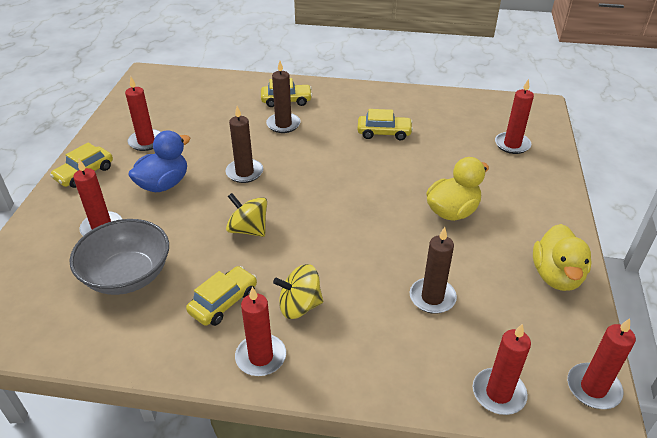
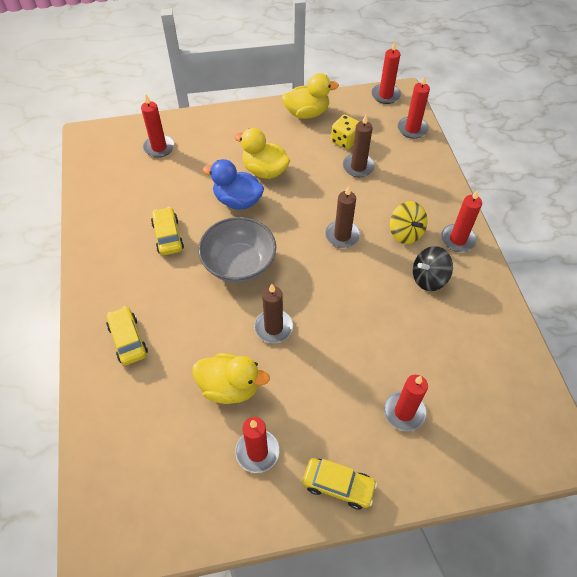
camera: 110 degrees left, 15 degrees up
grey bowl [69,219,169,295] -> grey bowl moved to [198,217,276,283]
blue duck [128,130,191,192] -> blue duck moved to [203,159,264,210]
yellow car [186,266,257,326] -> black spinning top [413,246,453,291]
yellow spinning top [226,193,267,237] -> none
brown candle [266,61,301,133] -> brown candle moved to [325,186,360,248]
none -> yellow duck [192,353,270,404]
none -> yellow dice [331,115,359,150]

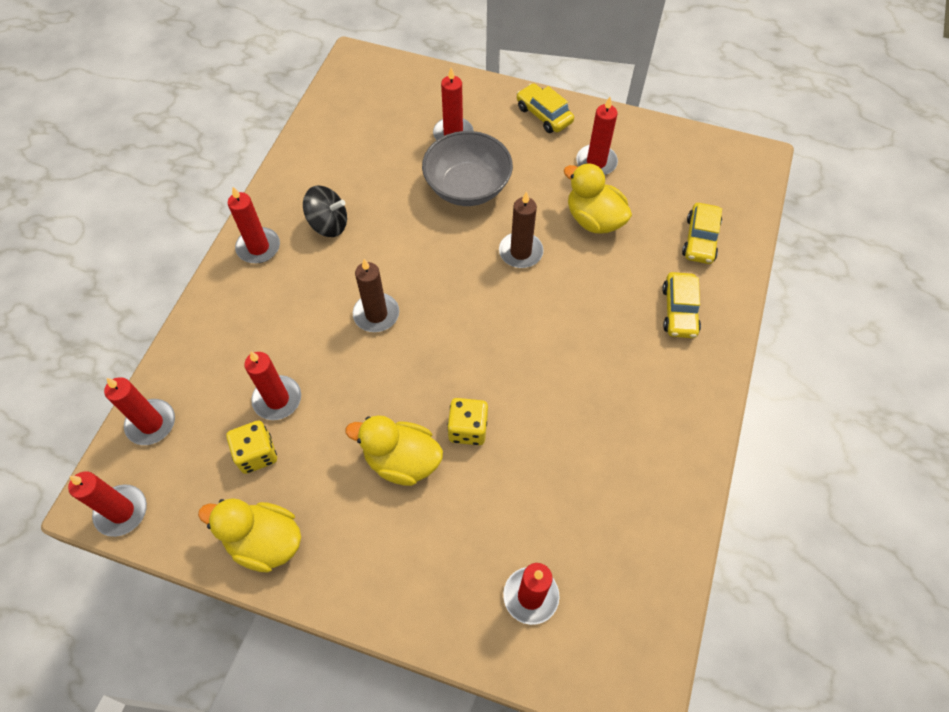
camera: 150 degrees left, 5 degrees up
yellow car [151,207,184,255] -> yellow car moved to [682,203,722,264]
grey bowl [198,217,276,283] -> grey bowl moved to [422,131,513,206]
blue duck [203,159,264,210] -> yellow dice [447,398,488,445]
yellow duck [234,128,290,179] -> yellow duck turned 135 degrees clockwise [346,415,443,486]
brown candle [343,115,375,177] -> red candle [244,351,301,420]
yellow spinning top [390,201,428,244] -> none

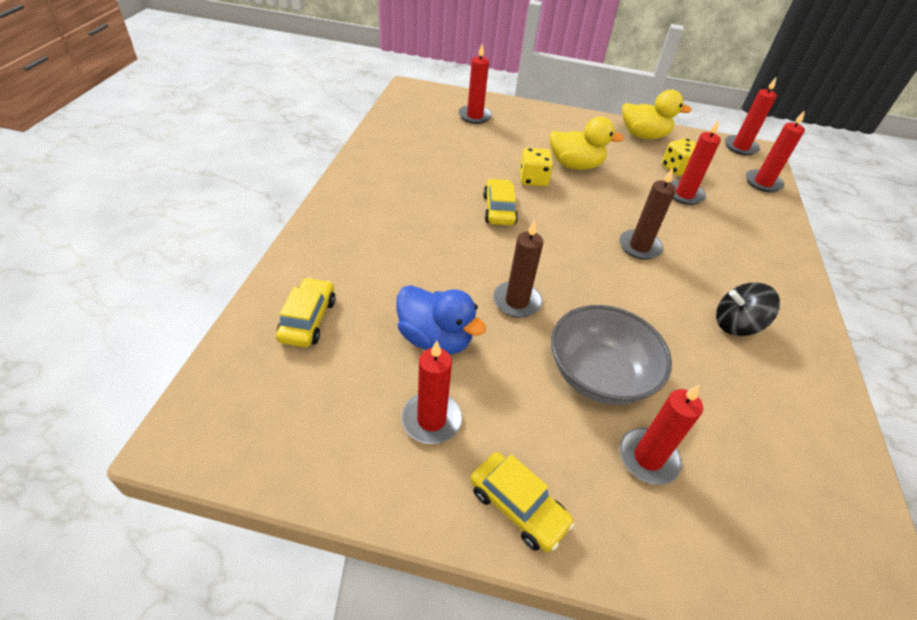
camera: 170 degrees right, 15 degrees down
red candle [228,187,280,263] -> none
yellow duck [564,163,632,234] -> blue duck [396,285,486,355]
yellow car [662,272,701,338] -> yellow car moved to [483,179,518,225]

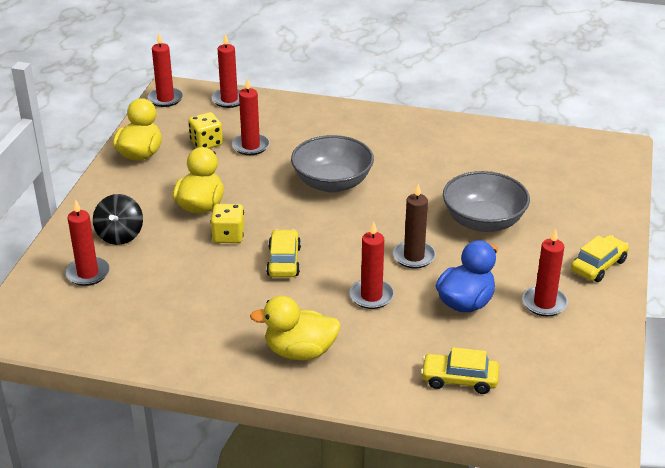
camera: 85 degrees left, 10 degrees down
yellow car [483,179,518,225] -> yellow car turned 90 degrees clockwise [266,229,301,277]
brown candle [619,168,676,260] -> grey bowl [291,135,374,193]
red candle [619,385,703,485] -> red candle moved to [349,221,394,309]
black spinning top [716,283,780,336] -> black spinning top moved to [93,194,143,245]
none -> yellow duck [250,296,341,360]

